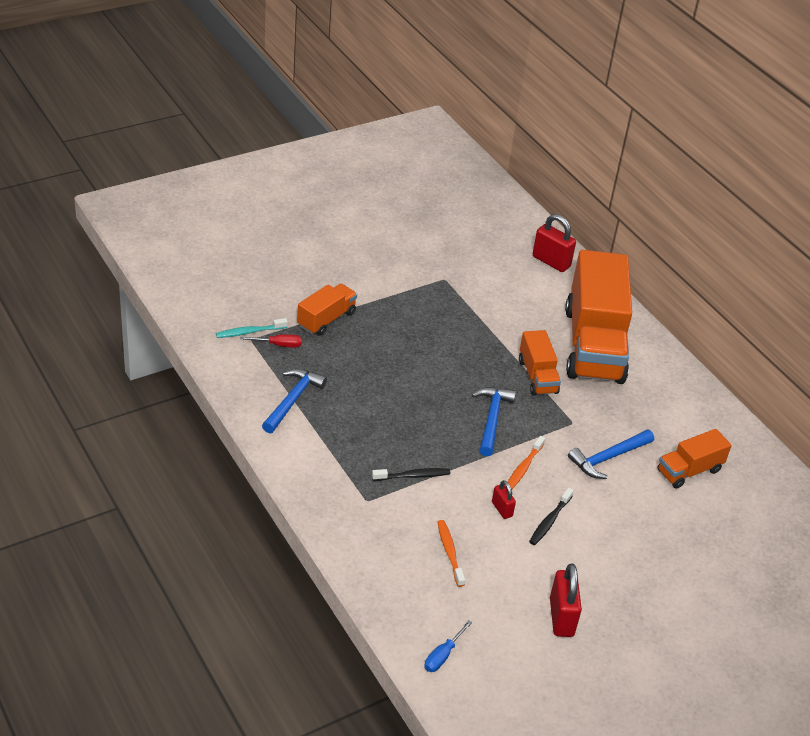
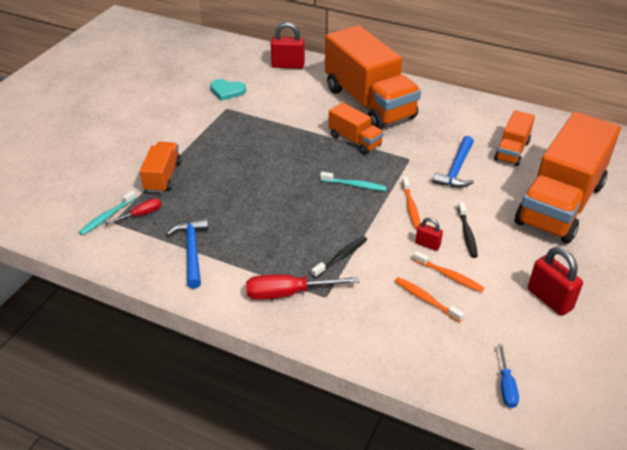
camera: 30 degrees left, 0 degrees up
blue hammer [472,387,516,457] -> turquoise toothbrush [320,172,387,191]
none -> turquoise heart [210,79,246,101]
none -> red screwdriver [246,274,359,300]
none -> orange toothbrush [413,251,484,292]
none -> orange truck [515,112,621,244]

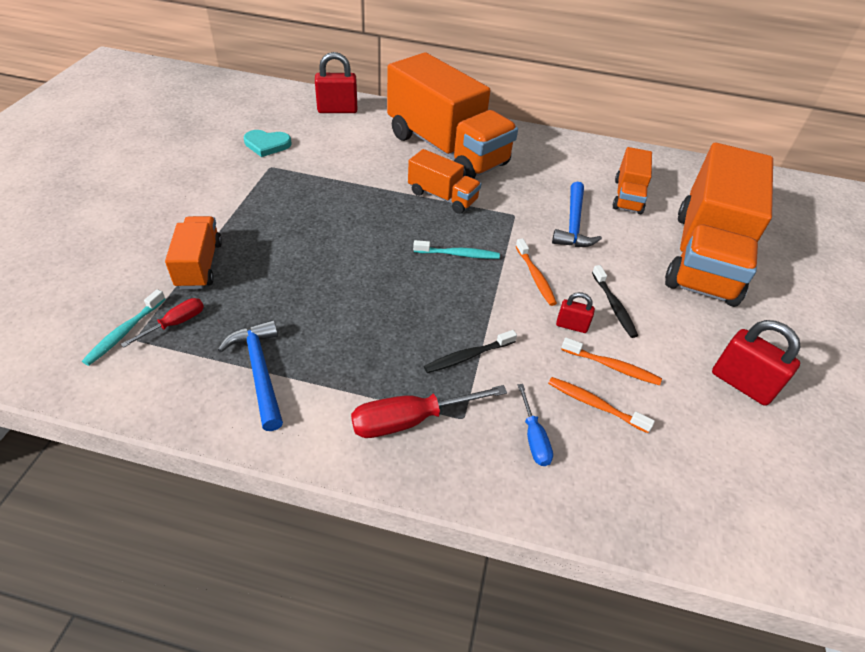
camera: 15 degrees left, 5 degrees up
black toothbrush [311,236,367,278] -> black toothbrush turned 150 degrees counterclockwise [424,330,517,373]
blue screwdriver [498,344,519,408] -> blue screwdriver moved to [518,384,553,466]

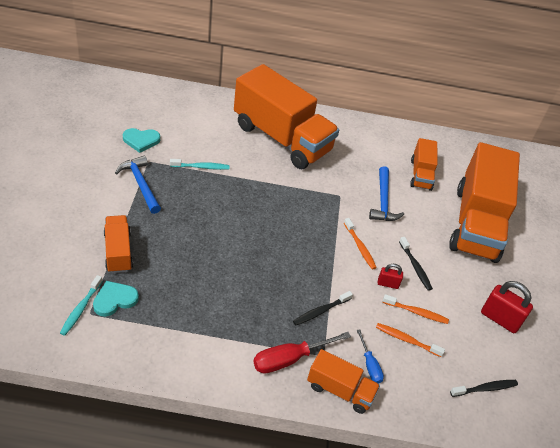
camera: 10 degrees left, 0 degrees up
red screwdriver [121,298,204,348] -> turquoise heart [93,281,139,317]
blue hammer [218,320,283,431] -> blue hammer moved to [115,155,161,214]
red padlock [315,52,358,113] -> none
orange truck [408,149,481,214] -> orange truck moved to [307,349,380,414]
turquoise toothbrush [413,240,500,259] -> turquoise toothbrush moved to [170,159,229,170]
none -> black toothbrush [450,380,518,397]

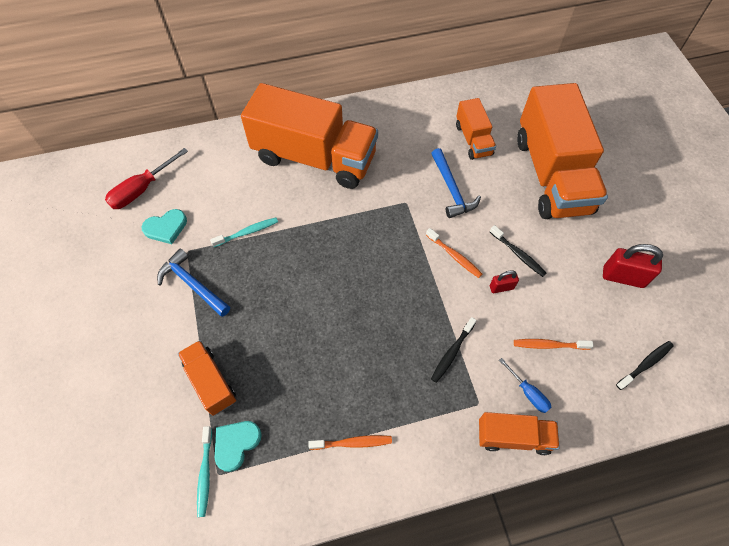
camera: 15 degrees left, 15 degrees up
red screwdriver [253,332,351,374] -> red screwdriver moved to [105,148,188,209]
orange toothbrush [382,294,449,324] -> orange toothbrush moved to [308,435,392,450]

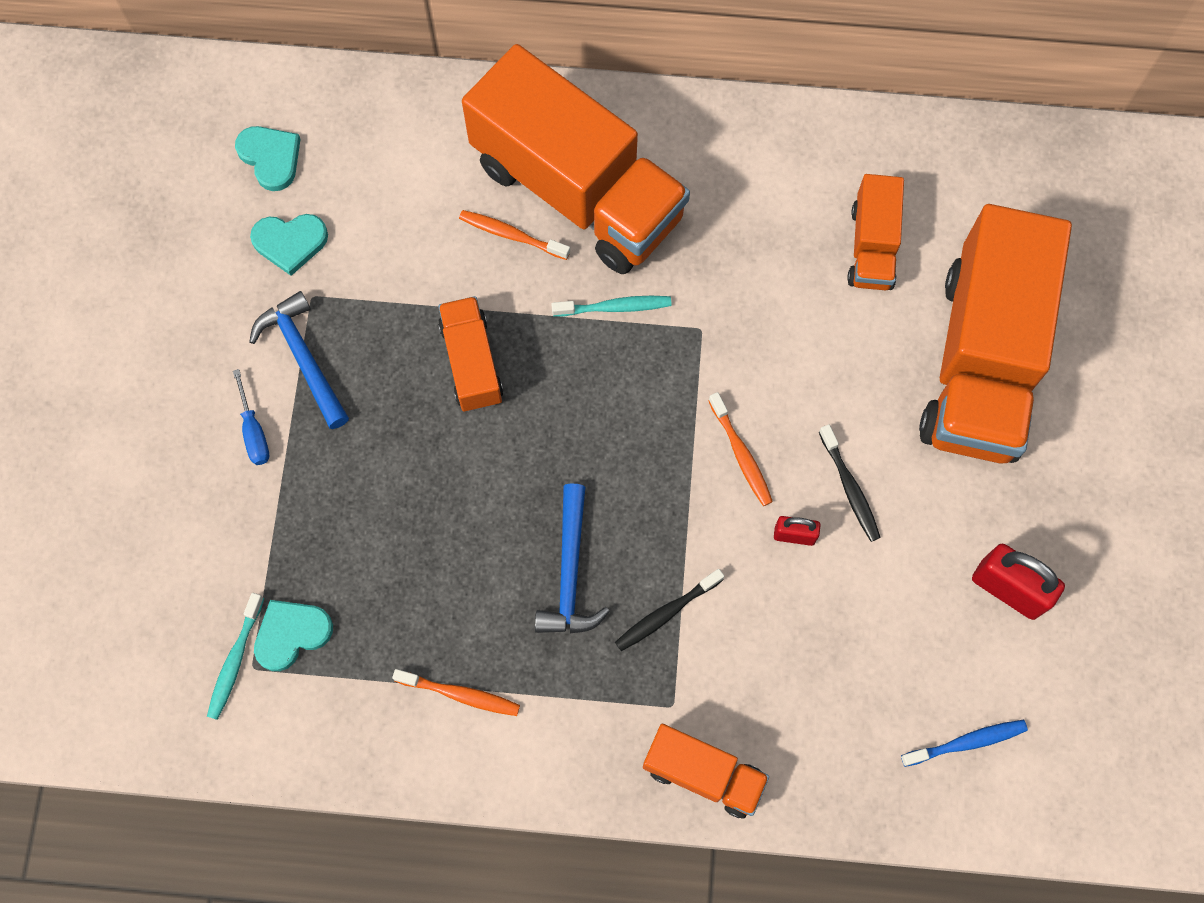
camera: 20 degrees right, 10 degrees up
red screwdriver [105,148,188,209] -> turquoise heart [235,126,301,191]
orange truck [178,340,236,416] -> orange truck moved to [438,296,503,412]
turquoise toothbrush [210,217,278,247] -> turquoise toothbrush moved to [551,296,672,317]
blue hammer [431,148,481,218] -> blue hammer moved to [535,483,610,634]
blue screwdriver [499,358,551,413] -> blue screwdriver moved to [233,369,269,465]
orange toothbrush [514,339,594,350] -> orange toothbrush moved to [459,210,570,260]
black toothbrush [616,341,674,390] -> blue toothbrush [901,720,1028,767]

